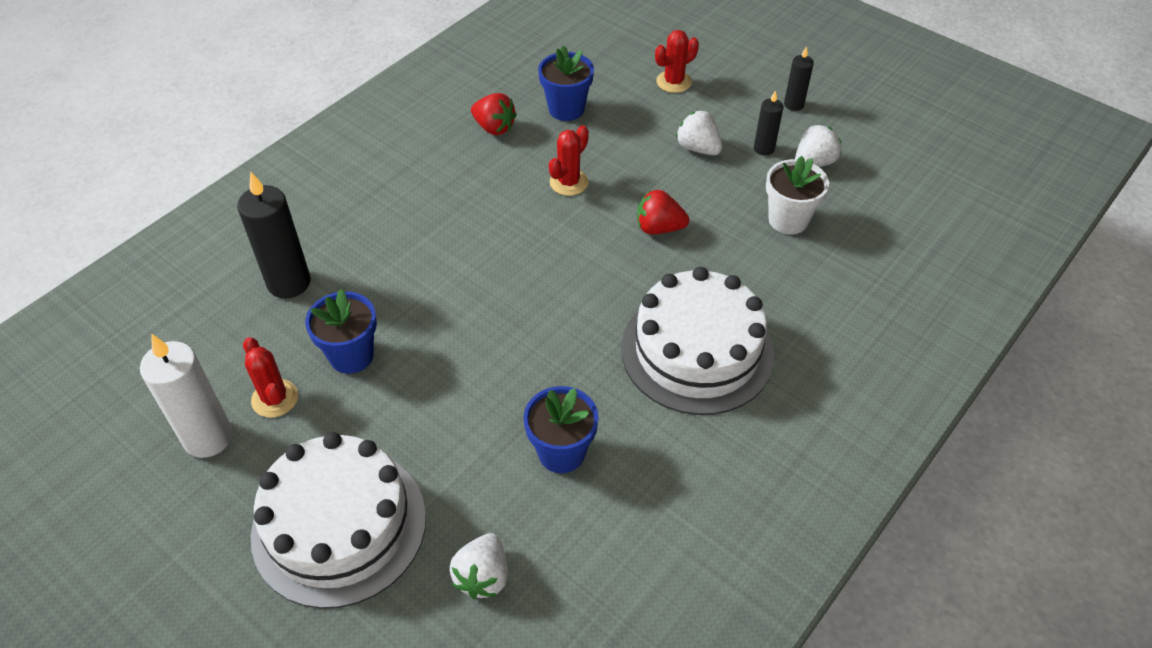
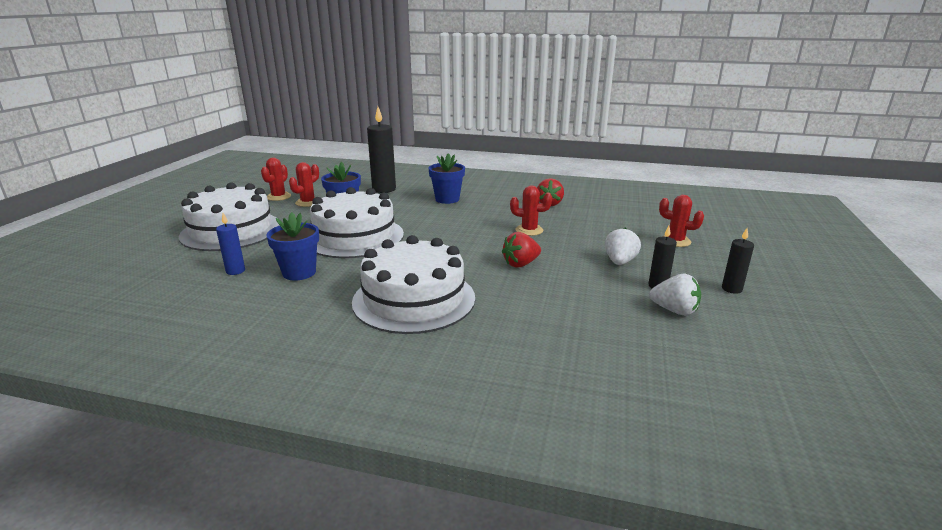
camera: 65 degrees right, 25 degrees down
white candle [140,334,232,458] -> red cactus [261,158,291,201]
white strawberry [450,533,508,599] -> none
blue flower pot [538,45,594,121] -> blue flower pot moved to [428,153,465,204]
red strawberry [637,190,689,234] -> red strawberry turned 105 degrees counterclockwise [502,232,541,268]
white flower pot [766,156,829,235] -> none
none -> blue candle [216,213,245,275]
none -> white cake [310,187,404,258]

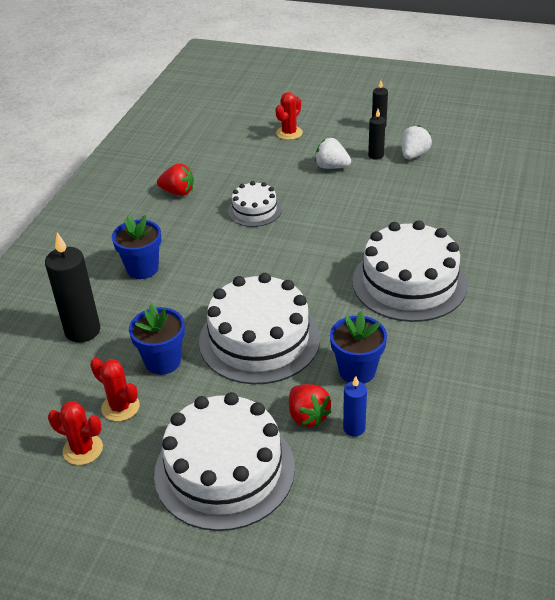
camera: 85 degrees left, 15 degrees up
red strawberry [502,232,541,268] -> red strawberry moved to [289,384,331,427]
red cactus [510,186,552,236] -> white cake [228,181,282,227]

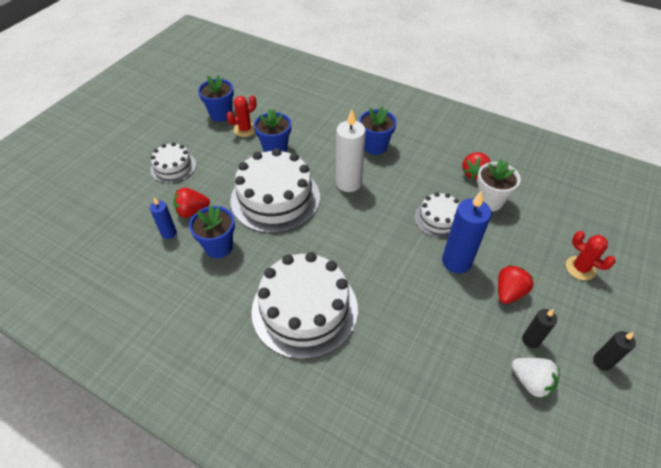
camera: 100 degrees right, 10 degrees up
black candle [45,232,100,343] -> none
red cactus [48,401,103,465] -> blue flower pot [198,75,234,122]
white cake [154,392,295,531] -> white cake [151,142,196,184], size x0.53
white strawberry [315,138,351,169] -> red strawberry [498,265,533,304]
none -> white candle [336,110,366,192]
none -> blue candle [442,191,492,273]
none -> white flower pot [477,159,521,211]

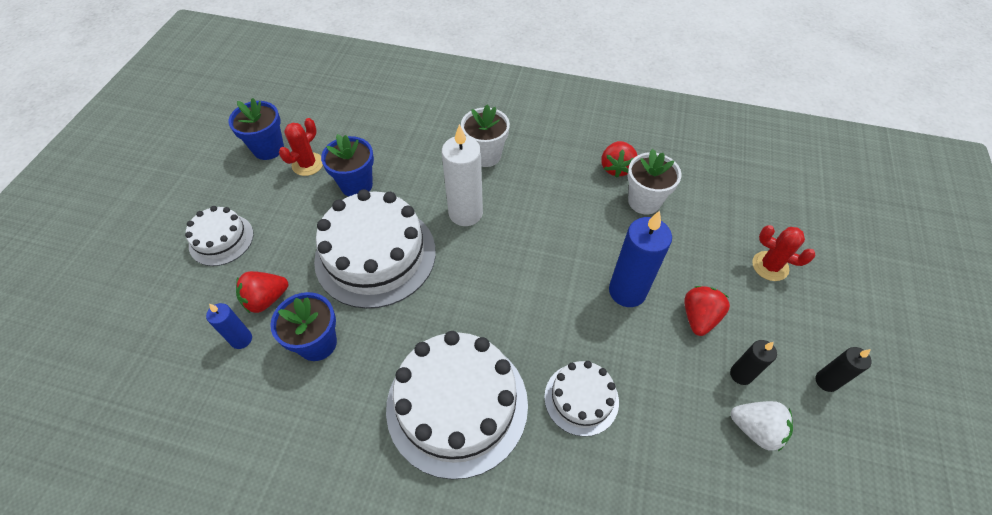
camera: 15 degrees left, 5 degrees up
blue flower pot [359,107,397,155] -> white flower pot [461,104,510,167]
white cake [414,192,459,238] -> white cake moved to [544,361,619,437]

